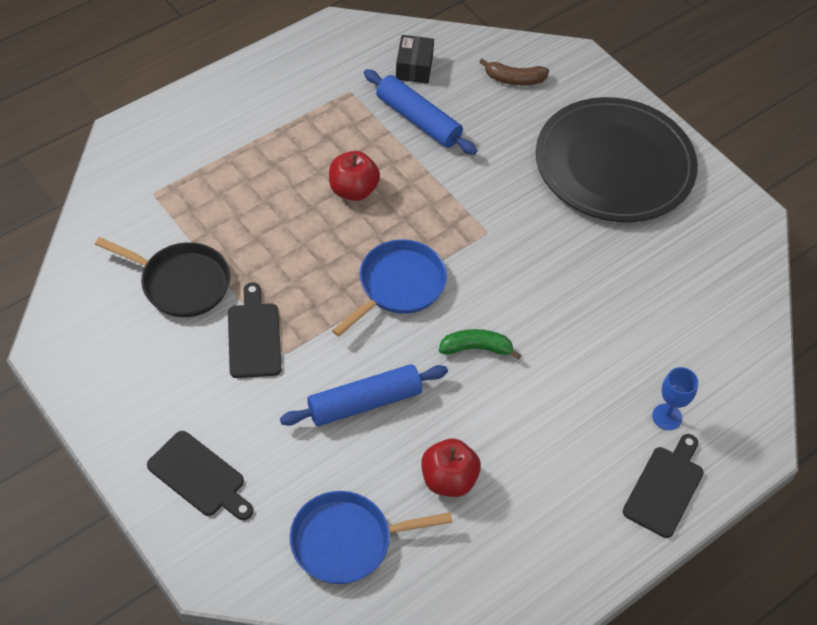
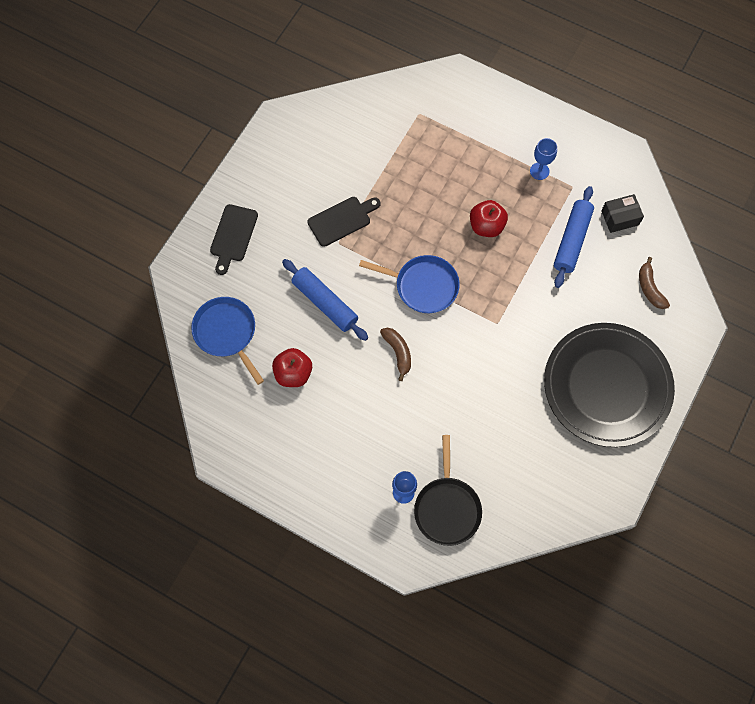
camera: 70 degrees right, 15 degrees up
black pan [95,237,231,317] -> black pan moved to [414,435,482,546]
green banana [439,329,521,359] -> brown banana [380,328,411,381]
black cutting board [623,434,704,538] -> none
none -> blue goblet [530,138,557,180]

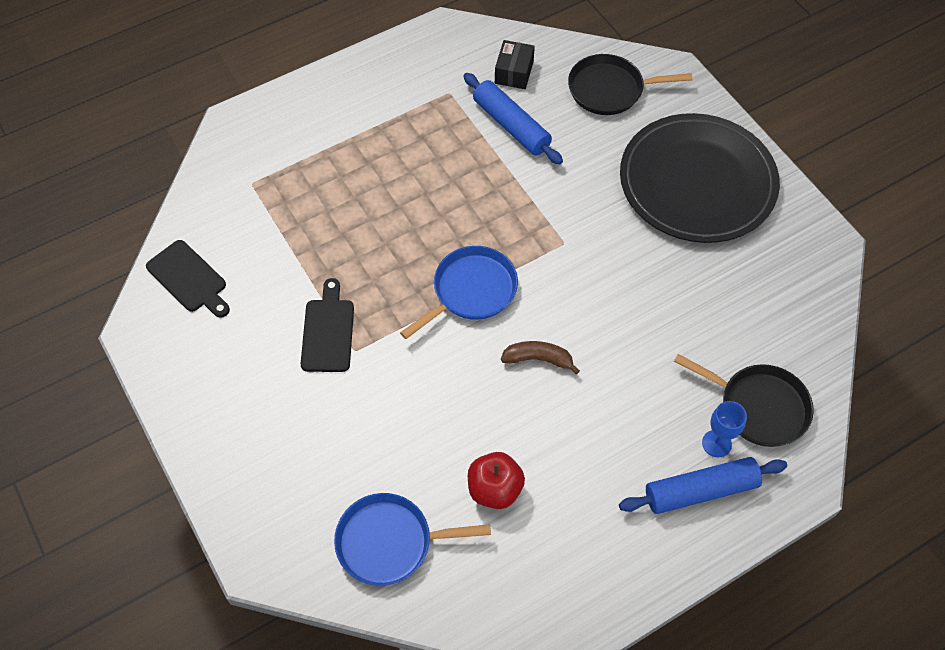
camera: 60 degrees left, 10 degrees down
black cutting board [210,204,258,275] -> black cutting board moved to [146,240,230,318]
blue rolling pin [282,259,368,341] -> blue rolling pin moved to [619,457,787,514]
red apple [470,200,508,237] -> none
blue goblet [530,138,557,180] -> none
brown banana [639,257,670,309] -> black pan [568,54,693,115]

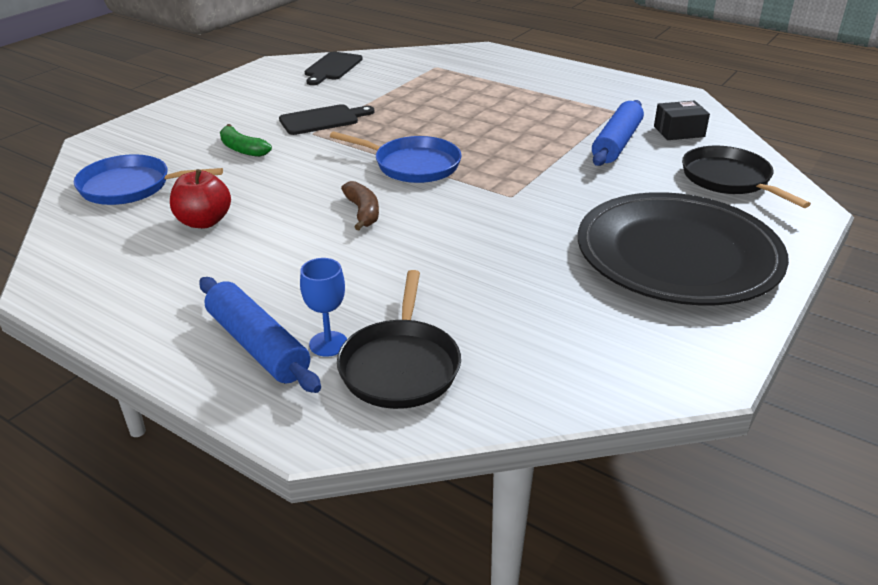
camera: 65 degrees right, 25 degrees down
blue pan [334,493,491,586] -> blue pan turned 60 degrees counterclockwise [73,154,223,205]
none -> green banana [220,124,272,157]

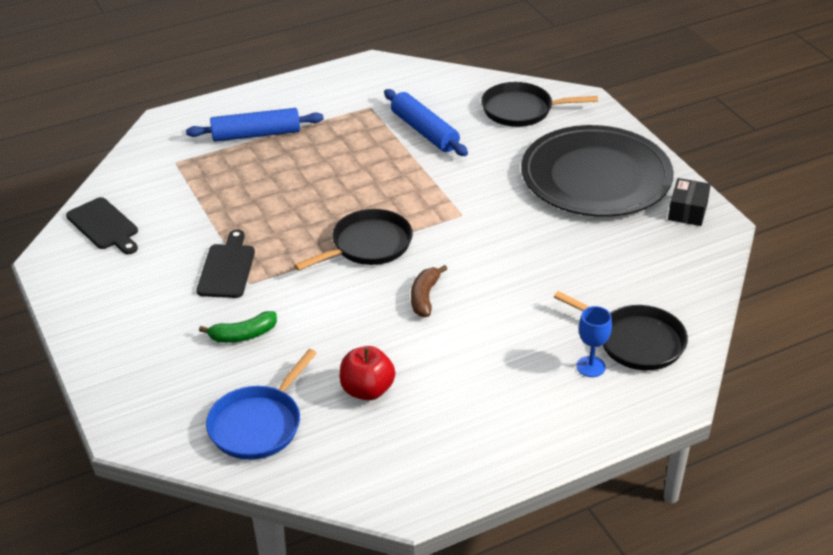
camera: 60 degrees left, 5 degrees up
blue rolling pin [199,277,321,393] -> blue rolling pin moved to [186,108,324,142]
blue pan [330,132,462,183] -> black pan [294,209,413,271]
brown banana [341,181,379,230] -> brown banana turned 90 degrees counterclockwise [411,265,447,317]
black box [654,101,710,140] -> black box moved to [668,178,711,226]

